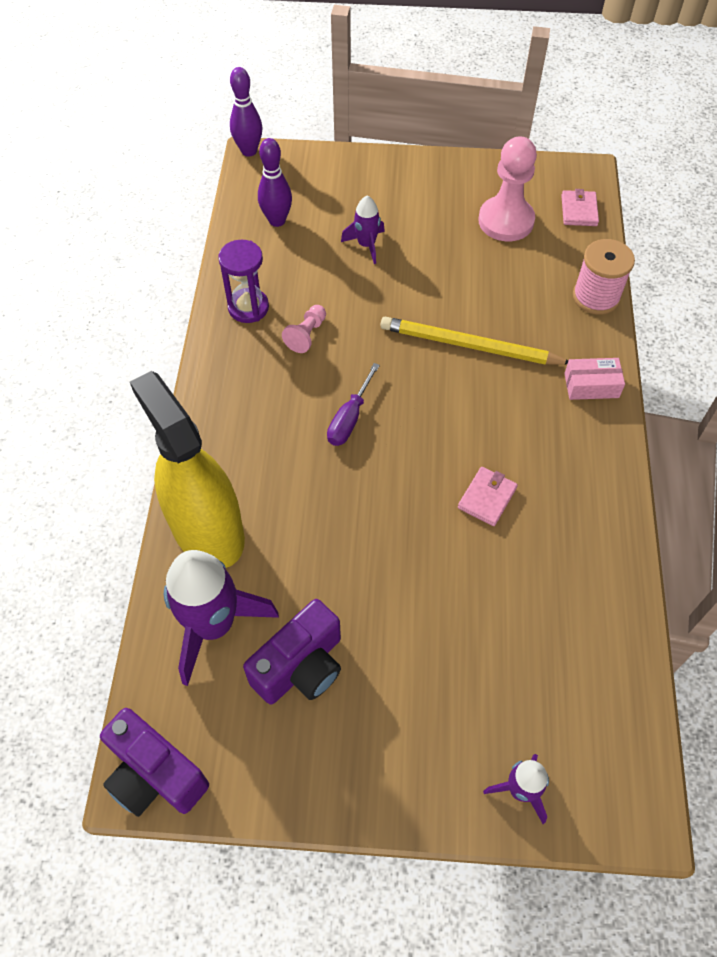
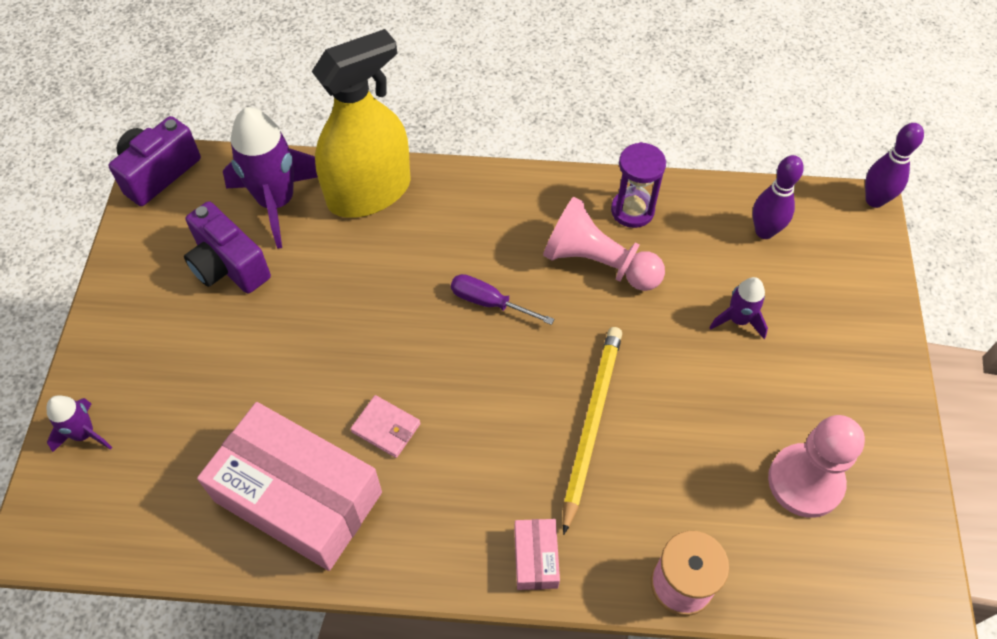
camera: 90 degrees right, 0 degrees up
pink pawn [282,305,326,353] -> pink pawn [543,197,665,291], size x1.96
pink wallet [561,189,599,226] -> none
none -> pink box [197,402,382,571]

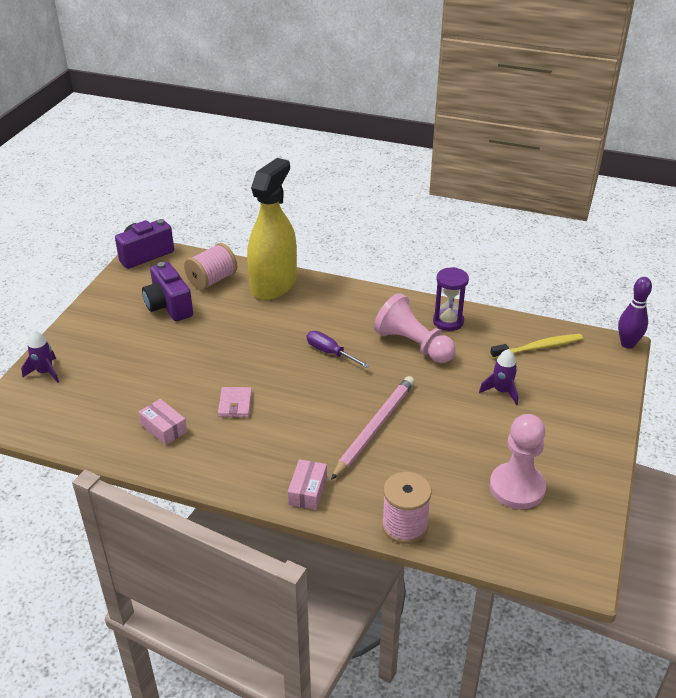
camera: 15 degrees right, 20 degrees down
pink box [197,402,382,571] -> pink box [139,399,187,445], size x0.42
purple rocket [223,107,318,249] -> pink spool [184,243,237,290]
yellow spray bottle [312,29,411,218] -> yellow spray bottle turned 45 degrees counterclockwise [247,158,297,300]
pink wallet [351,395,421,458] -> pink wallet turned 45 degrees clockwise [218,387,252,417]
yellow pencil [563,327,622,535] -> pink pencil [331,376,415,480]
purple bowling pin [753,155,804,239] -> yellow toothbrush [490,334,583,359]

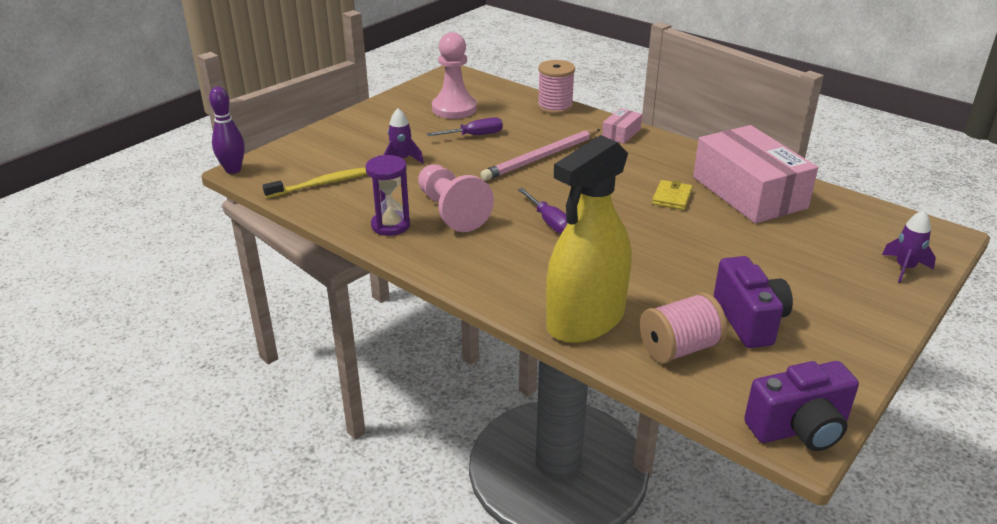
camera: 160 degrees left, 5 degrees down
pink box [139,399,187,445] -> pink box [693,125,818,223], size x2.36
pink wallet [218,387,252,417] -> yellow wallet [652,180,693,210]
yellow toothbrush [490,334,583,359] -> yellow toothbrush turned 150 degrees clockwise [263,167,367,198]
none -> purple screwdriver [427,117,503,136]

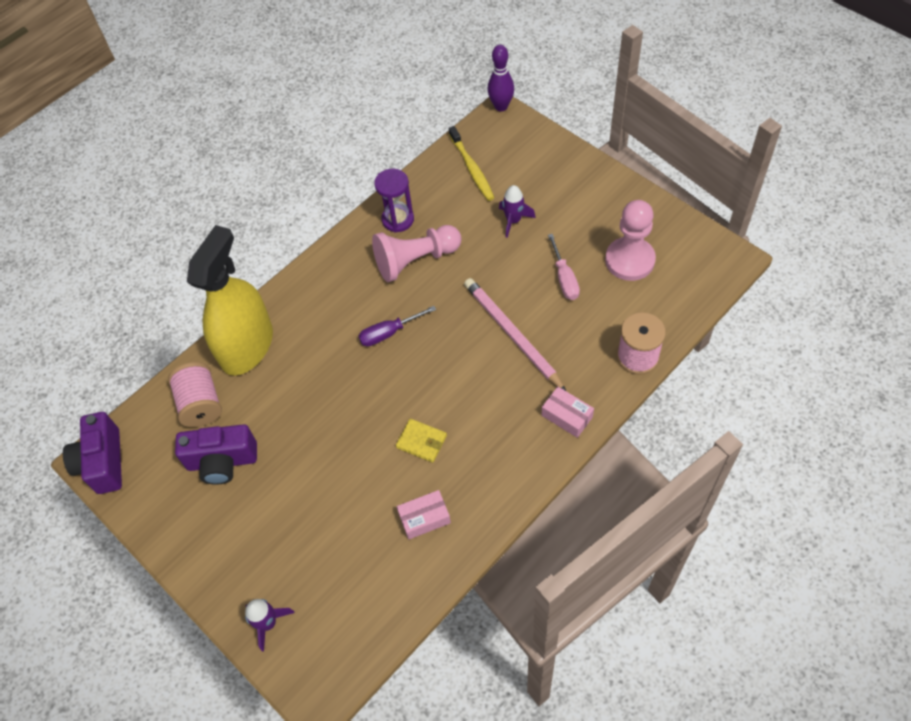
camera: 100 degrees right, 25 degrees up
purple screwdriver [427,117,503,136] -> pink screwdriver [548,234,580,300]
yellow spray bottle [546,135,631,343] -> yellow spray bottle turned 60 degrees clockwise [187,225,273,376]
pink box [693,125,818,223] -> pink box [397,490,451,539], size x0.42

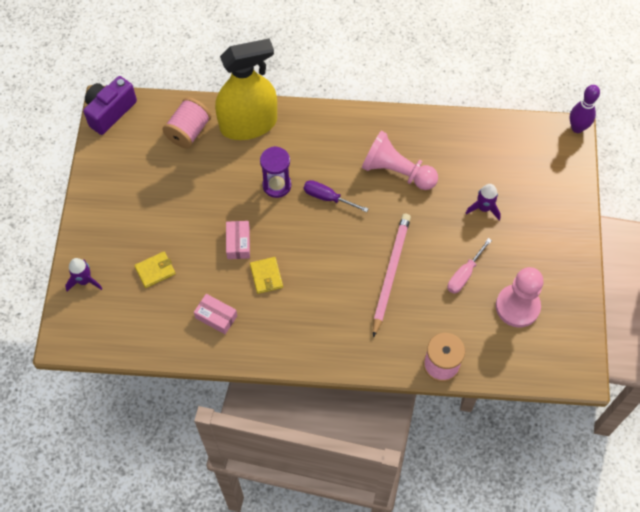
camera: 45 degrees right, 5 degrees up
purple camera [175,424,257,485] -> none
purple hourglass [374,169,414,233] -> purple hourglass moved to [260,146,291,198]
yellow toothbrush [449,126,495,201] -> none
pink box [542,387,594,438] -> pink box moved to [226,221,250,259]
none -> yellow wallet [134,251,176,288]

